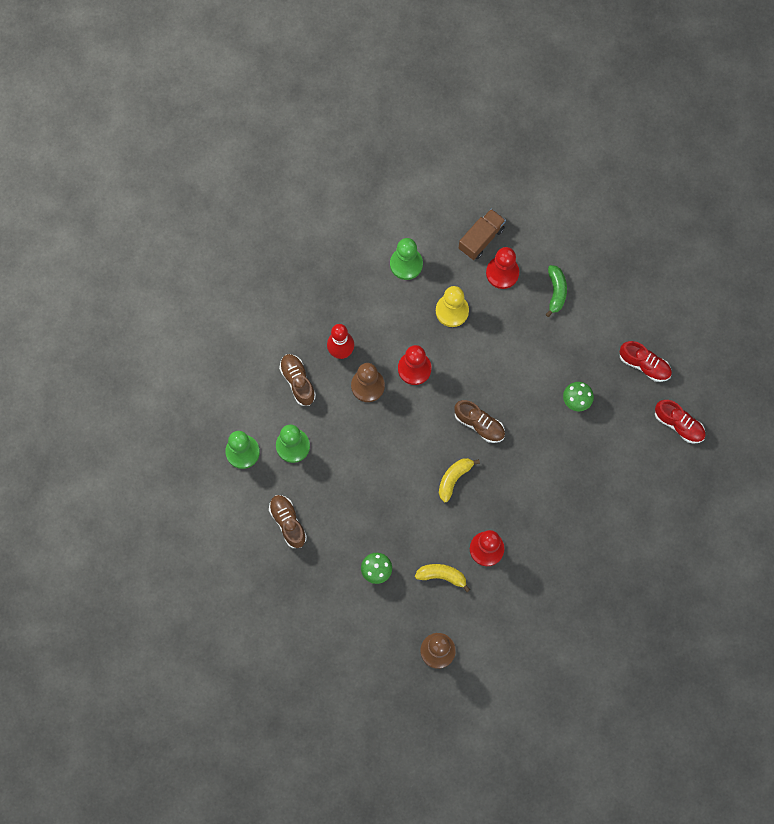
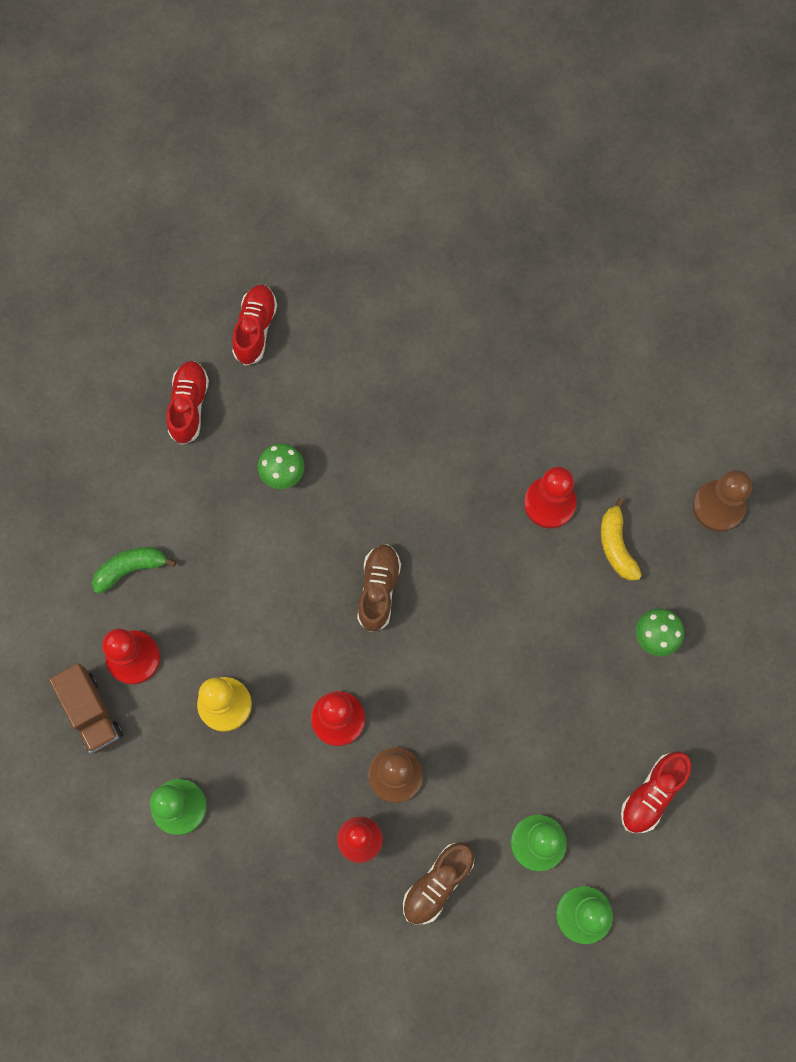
camera: 115 degrees left, 0 degrees up
brown shoe [269,495,307,548] -> red shoe [621,752,691,833]
yellow banana [439,458,480,502] -> none
brown truck [459,209,506,260] -> brown truck turned 135 degrees counterclockwise [49,663,123,754]

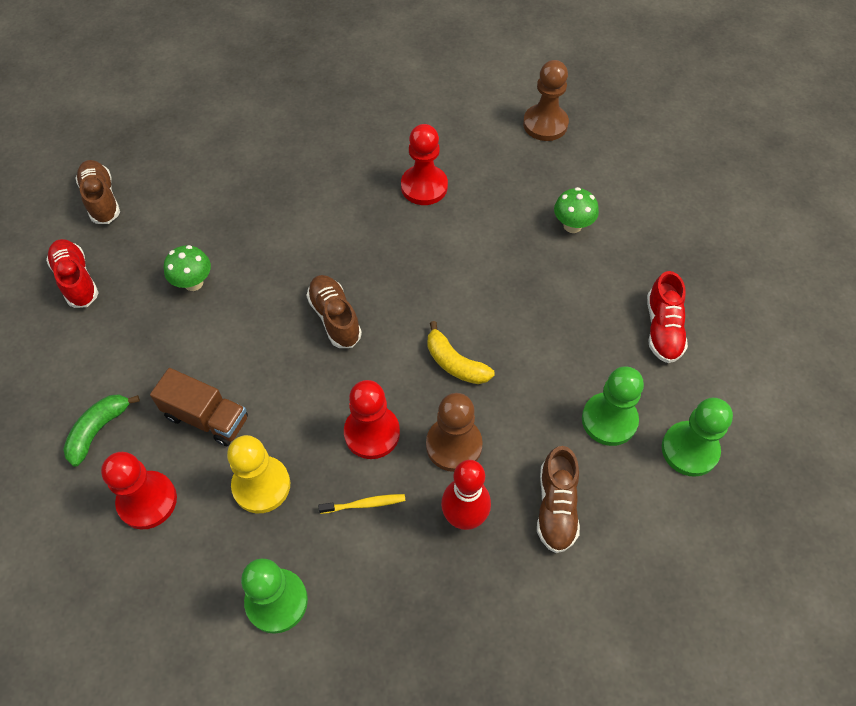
camera: 35 degrees left, 15 degrees down
brown truck [49,663,123,754] -> brown truck moved to [150,368,248,446]
red shoe [232,285,277,366] -> brown shoe [75,160,120,224]
yellow banana [601,498,642,581] -> yellow banana moved to [428,321,494,384]
none -> yellow toothbrush [318,494,405,514]

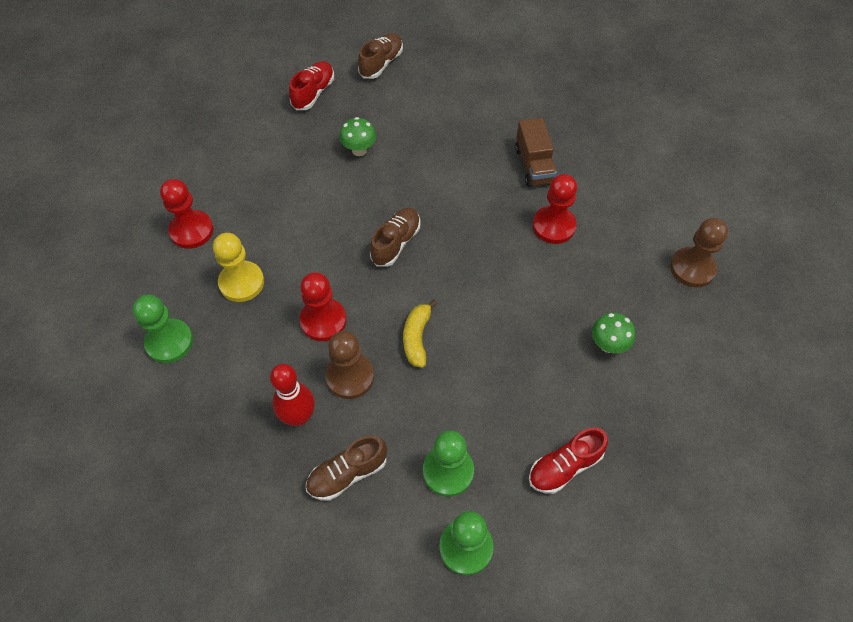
camera: 55 degrees right, 0 degrees up
green banana [63,394,140,467] -> none
brown truck [150,368,248,446] -> brown truck moved to [515,118,557,187]
yellow toothbrush [318,494,405,514] -> none

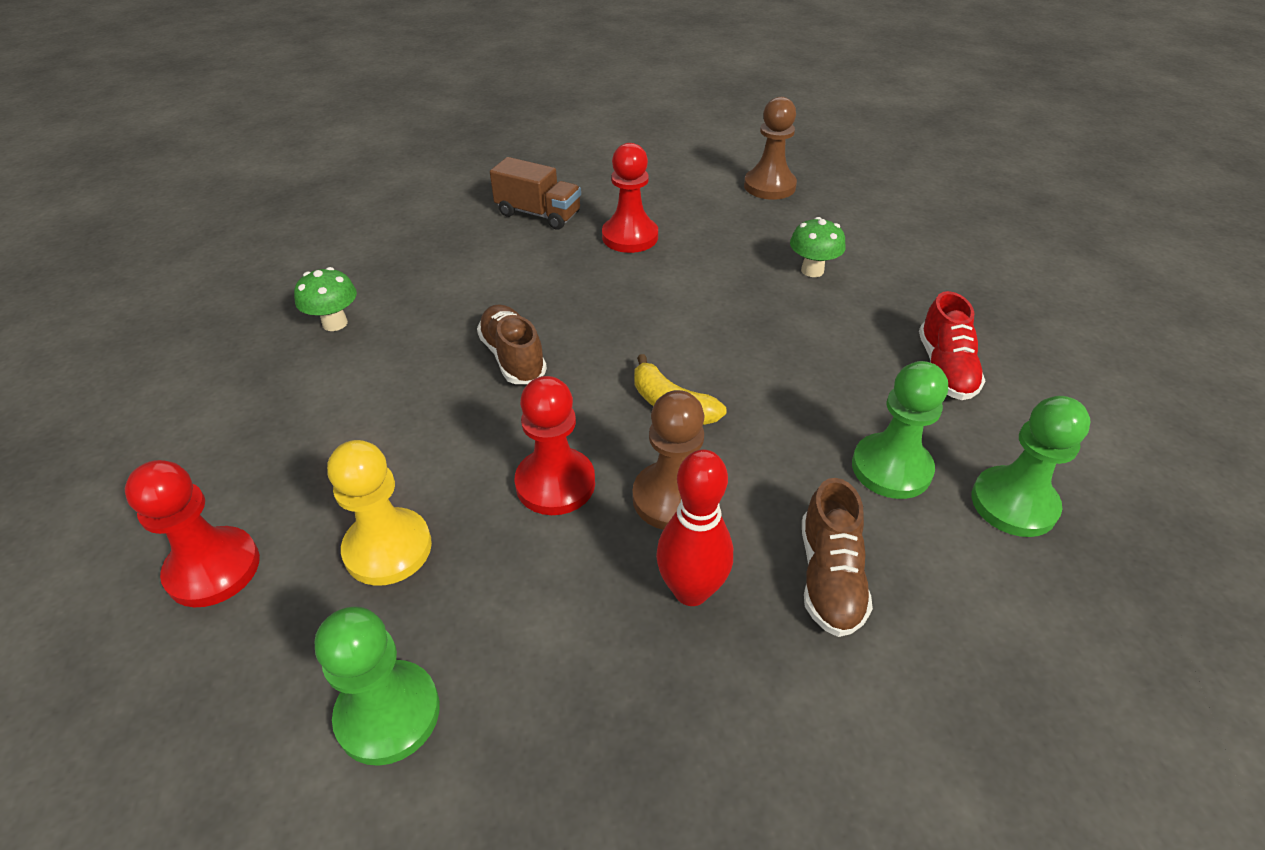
camera: 55 degrees left, 15 degrees down
red shoe [289,61,334,110] -> none
brown shoe [358,33,403,79] -> none

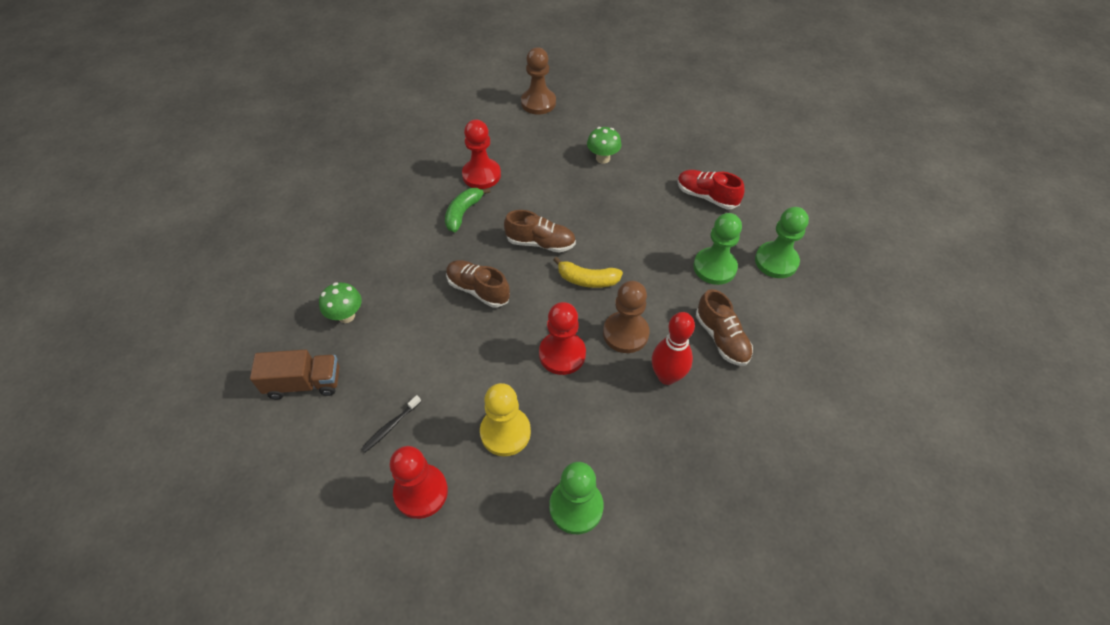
camera: 30 degrees left, 10 degrees up
brown truck [490,157,581,229] -> brown truck moved to [250,350,339,399]
red shoe [919,291,985,400] -> red shoe turned 150 degrees clockwise [677,170,745,209]
none -> black toothbrush [361,395,421,452]
none -> green banana [445,188,490,232]
none -> brown shoe [504,210,576,253]

